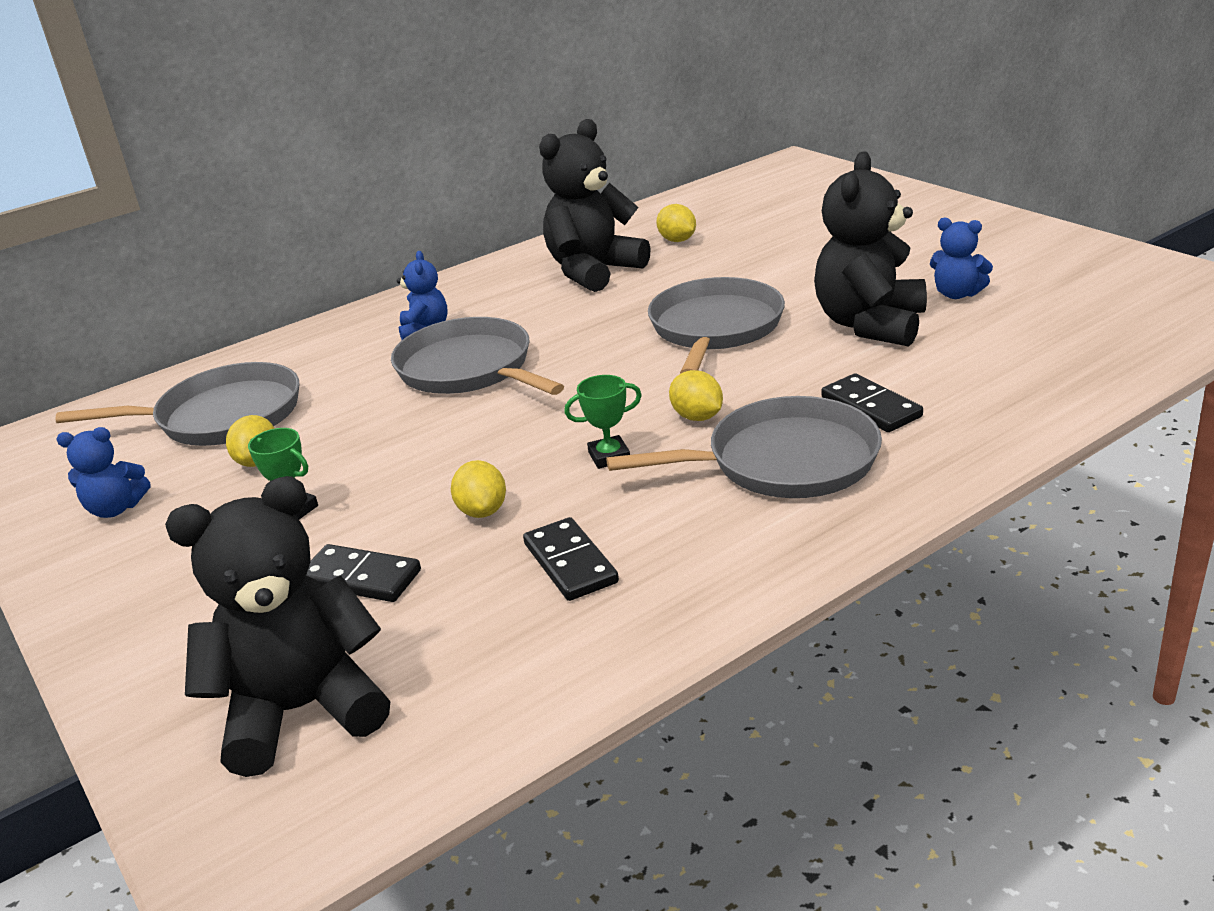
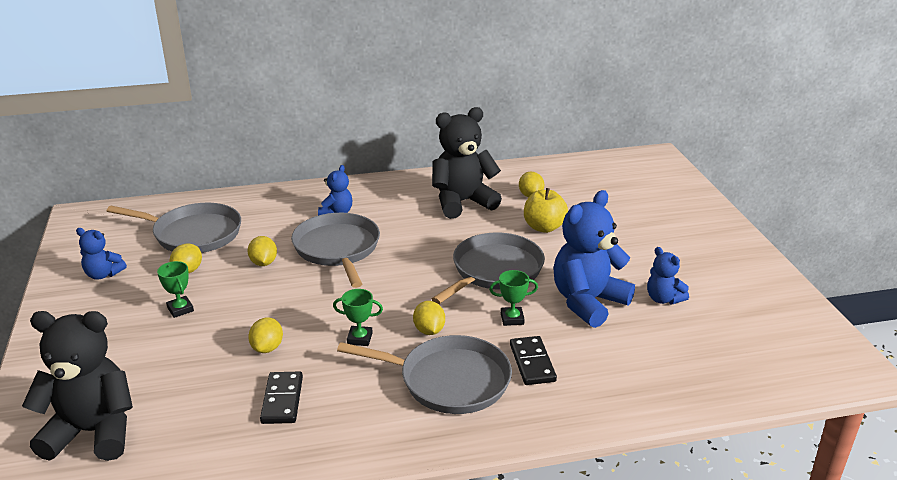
camera: 20 degrees right, 0 degrees up
black domino [307,544,421,602] -> none
black teddy bear [814,151,927,347] -> blue teddy bear [553,190,635,328]
none -> yellow lemon [248,236,277,266]
none -> green trophy [489,270,538,326]
none -> yellow apple [524,188,568,233]

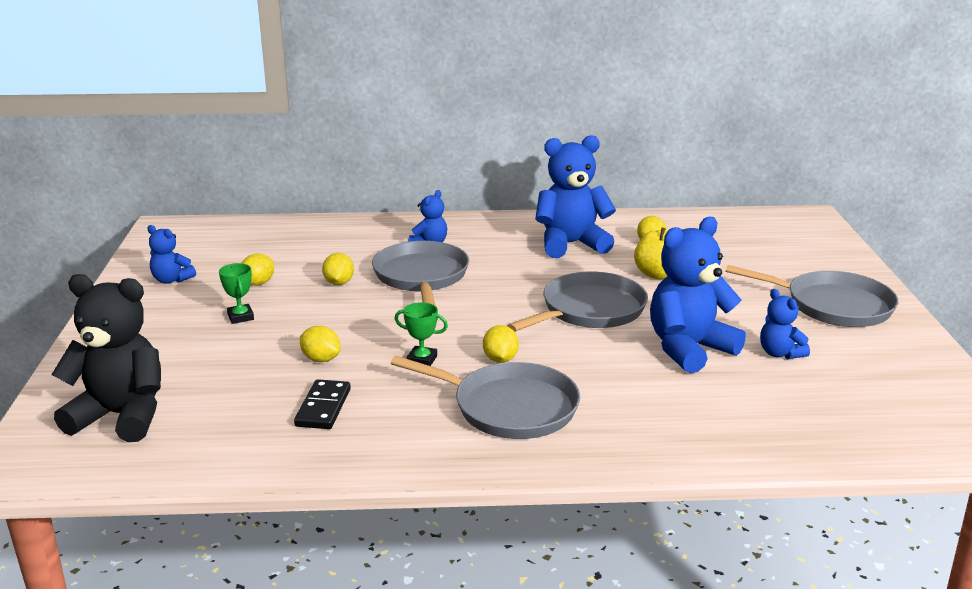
camera: 10 degrees right, 5 degrees down
grey pan [107,203,241,253] -> grey pan moved to [725,265,898,327]
yellow lemon [248,318,283,353] -> yellow lemon turned 75 degrees counterclockwise [300,326,341,362]
black teddy bear [432,107,502,219] -> blue teddy bear [535,135,616,258]
green trophy [489,270,538,326] -> none
black domino [510,336,557,385] -> none

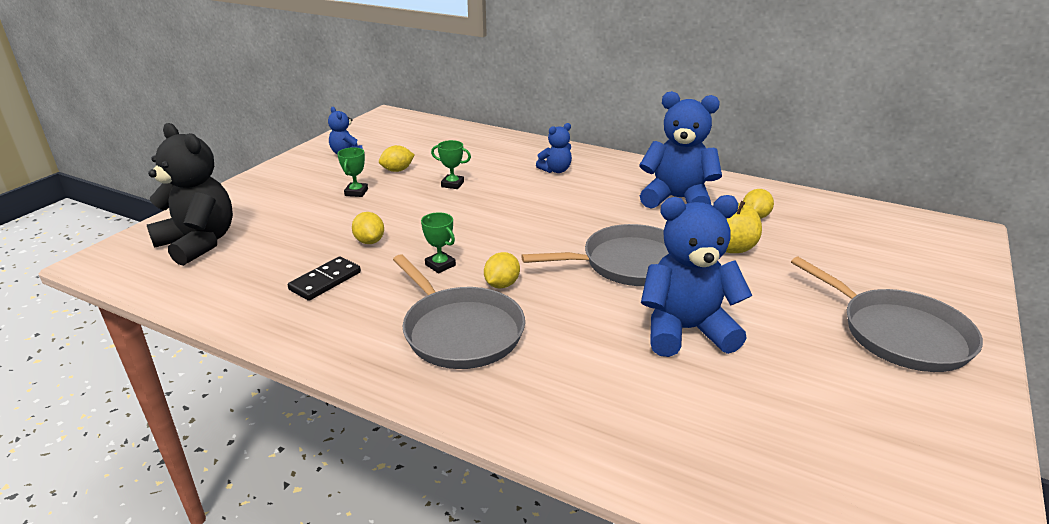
camera: 30 degrees right, 5 degrees up
yellow lemon [322,253,354,285] -> green trophy [431,140,471,189]
grey pan [372,241,469,306] -> none
blue teddy bear [760,289,810,359] -> none

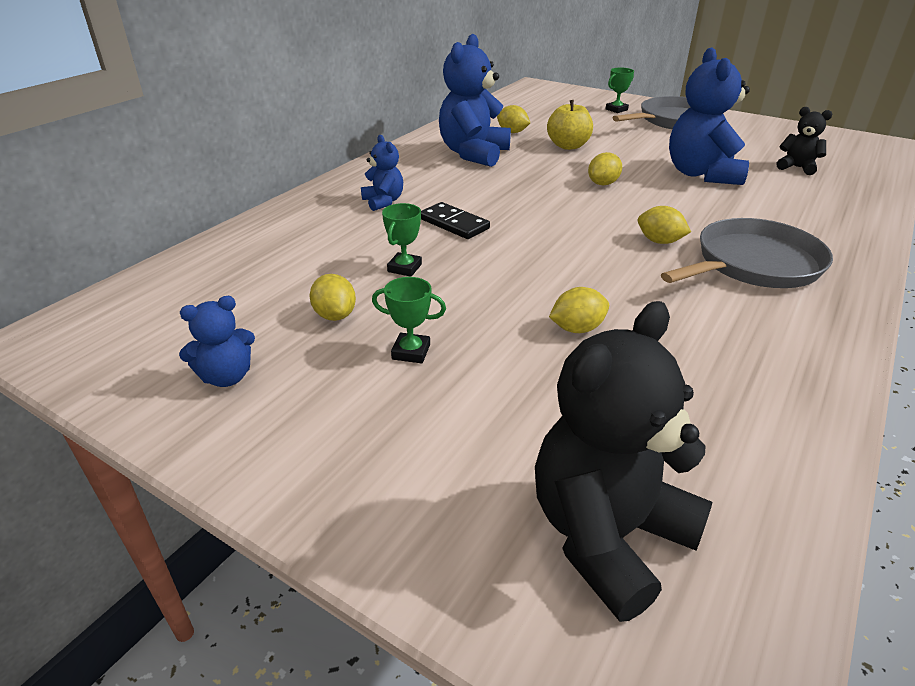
camera: 85 degrees left, 5 degrees up
black domino [288,256,361,301] -> black domino moved to [421,202,490,239]
green trophy [421,212,456,273] -> green trophy moved to [606,68,634,113]
grey pan [521,224,669,286] -> yellow lemon [588,152,622,185]
none -> black teddy bear [777,107,833,175]

